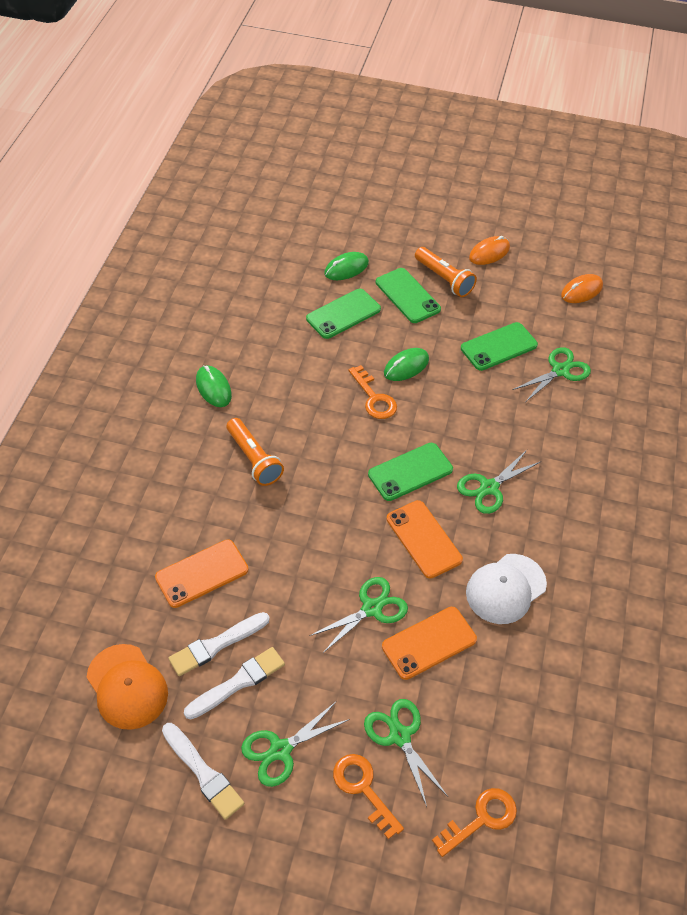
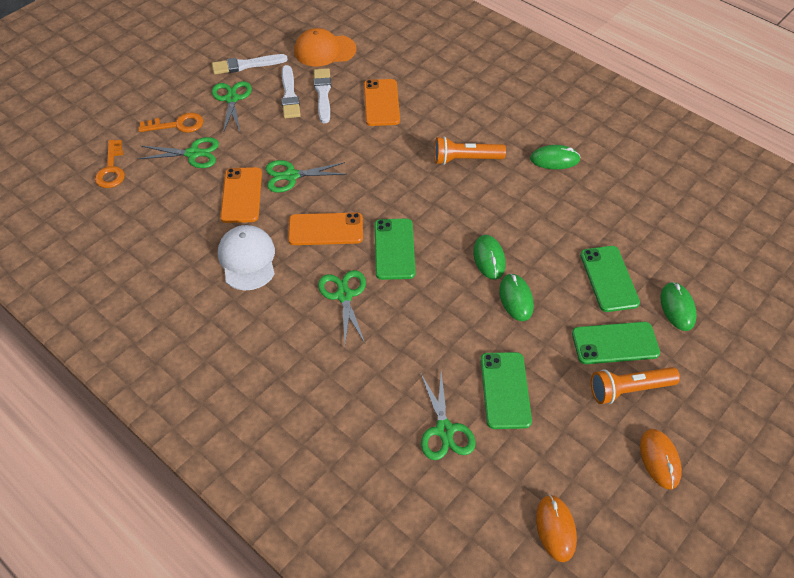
camera: 120 degrees right, 0 degrees up
green scissors [309,577,408,653] -> green scissors turned 90 degrees clockwise [266,160,347,193]
orange key [348,365,397,419] -> green mouse [473,235,506,280]

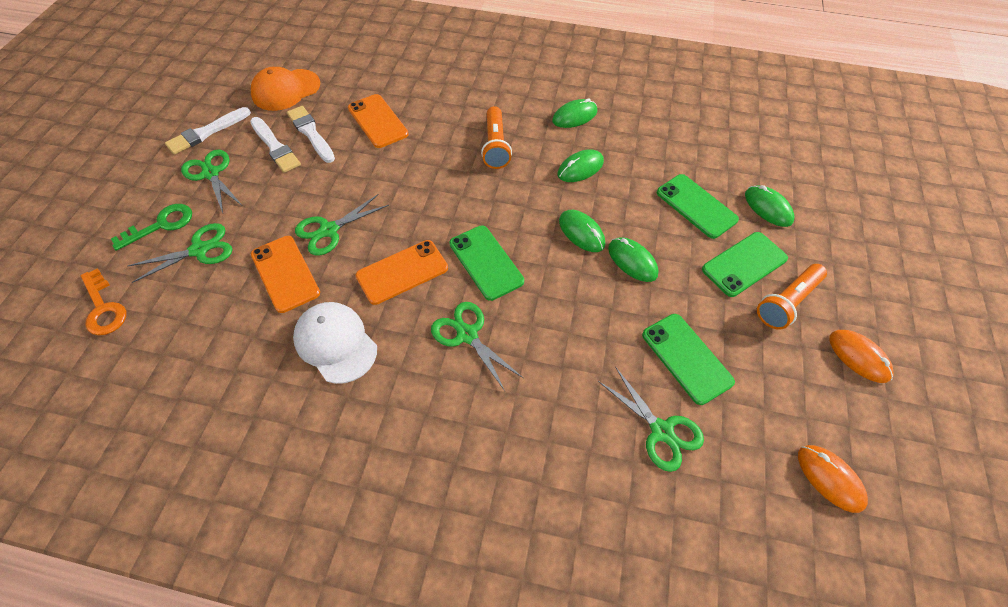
camera: 30 degrees left, 5 degrees up
orange key [138,112,204,133] -> green key [111,204,192,251]
orange flashlight [434,136,506,165] -> orange flashlight turned 60 degrees counterclockwise [481,106,512,169]
none -> green mouse [557,149,604,182]

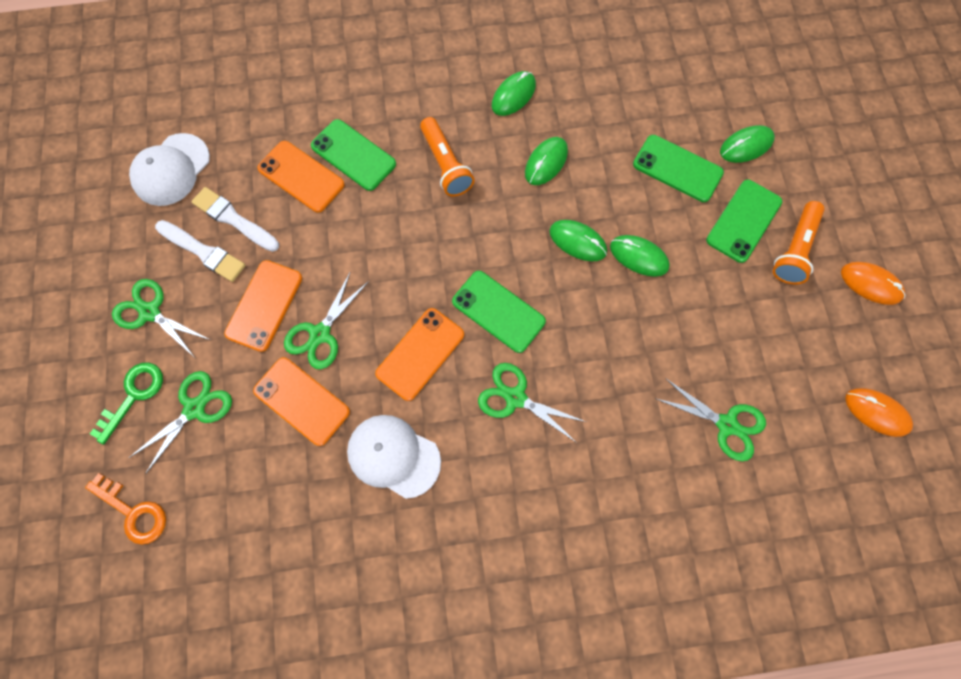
camera: 20 degrees left, 15 degrees up
white brush [165,107,251,155] -> none
orange cap [251,67,320,111] -> white cap [129,133,210,206]
green phone [642,314,735,405] -> green phone moved to [311,119,396,191]
green mouse [745,185,795,227] -> green mouse turned 60 degrees counterclockwise [720,125,775,163]
none -> orange phone [224,260,302,352]

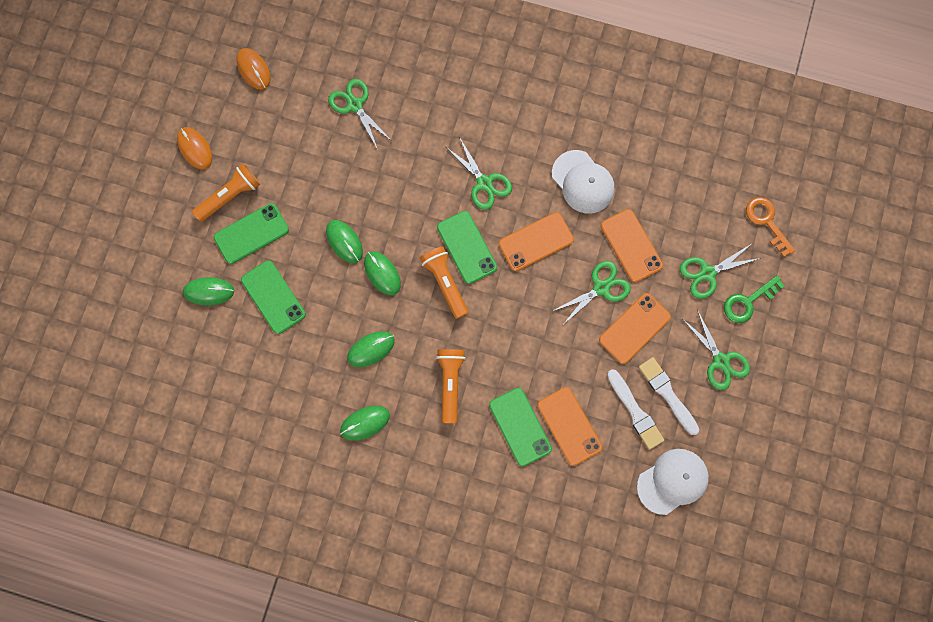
camera: 155 degrees left, 5 degrees up
none -> orange flashlight [420,246,468,319]

